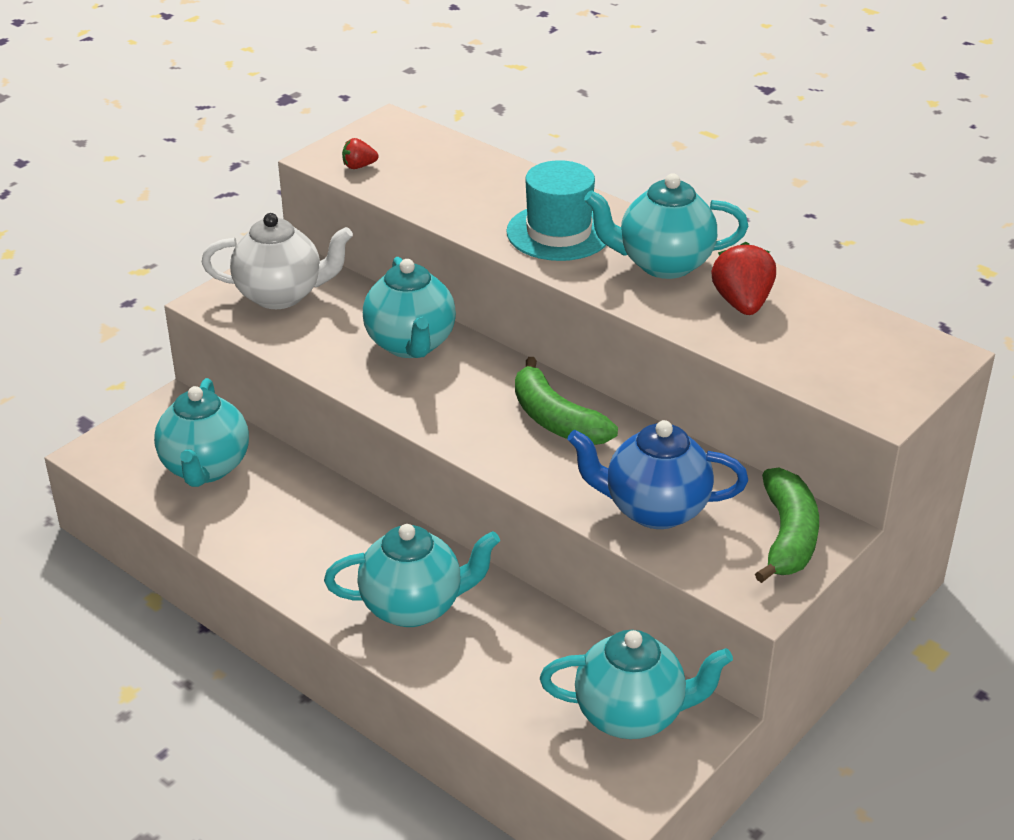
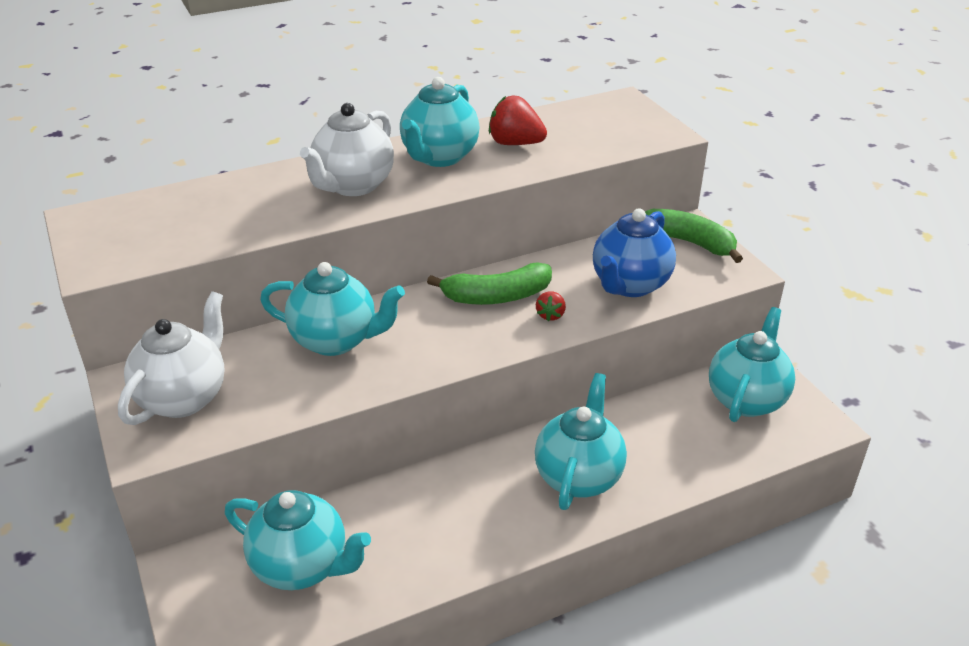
camera: 65 degrees left, 0 degrees up
red strawberry [342,138,378,169] -> red strawberry moved to [536,291,566,321]
turquoise hat [506,160,606,261] -> white teapot [300,103,394,196]

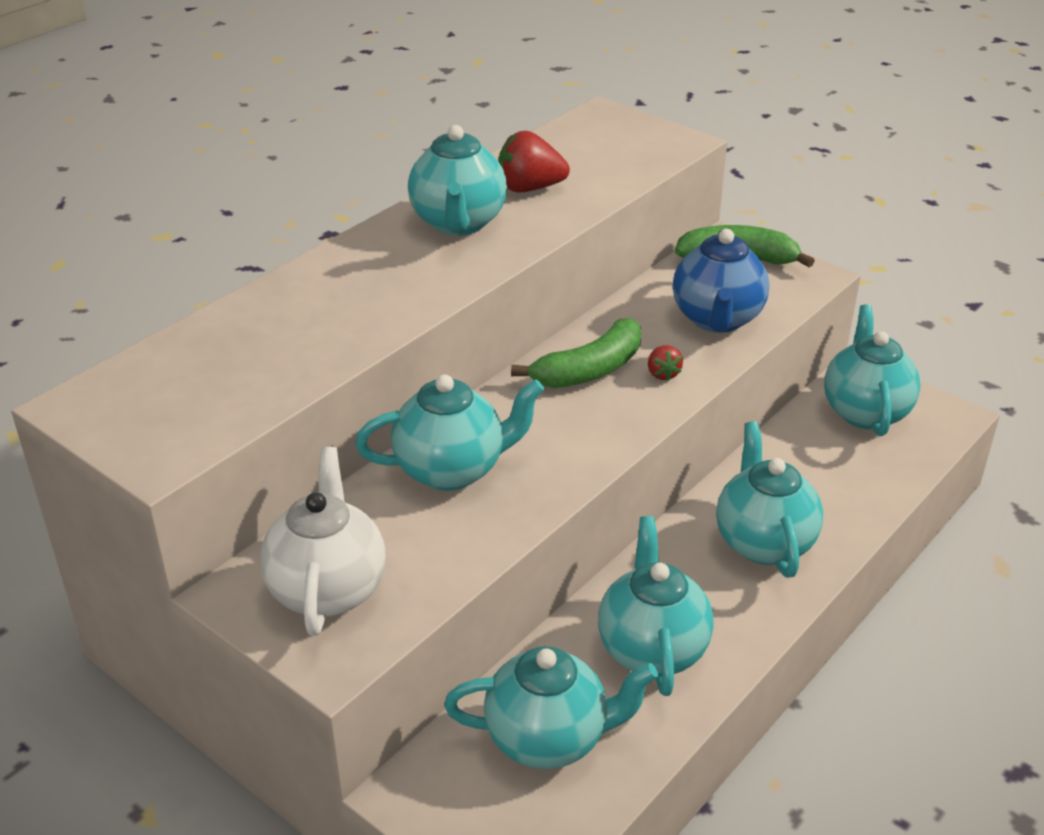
camera: 25 degrees left, 0 degrees up
white teapot [300,103,394,196] -> none
none -> turquoise teapot [598,516,714,696]

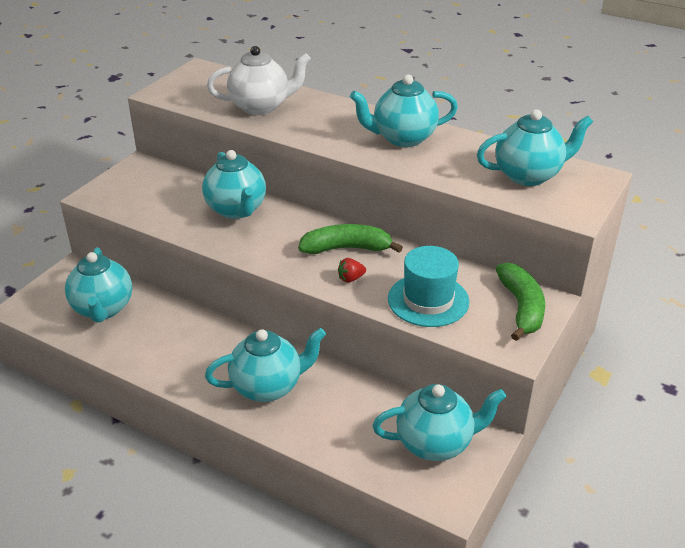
camera: 80 degrees right, 0 degrees up
white teapot [260,447,386,636] -> white teapot moved to [207,46,311,115]
red strawberry [498,131,570,192] -> none
green banana [511,318,641,388] -> green banana turned 135 degrees clockwise [298,224,403,254]
turquoise teapot [598,516,714,696] -> turquoise teapot moved to [477,109,593,186]
blue teapot [673,229,770,333] -> turquoise hat [388,246,470,327]

